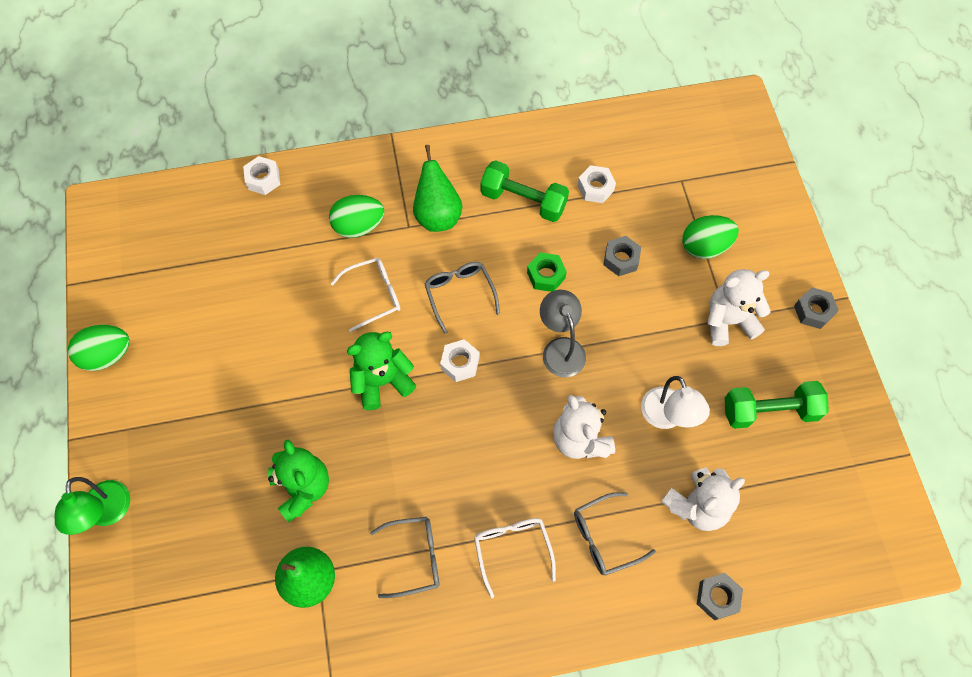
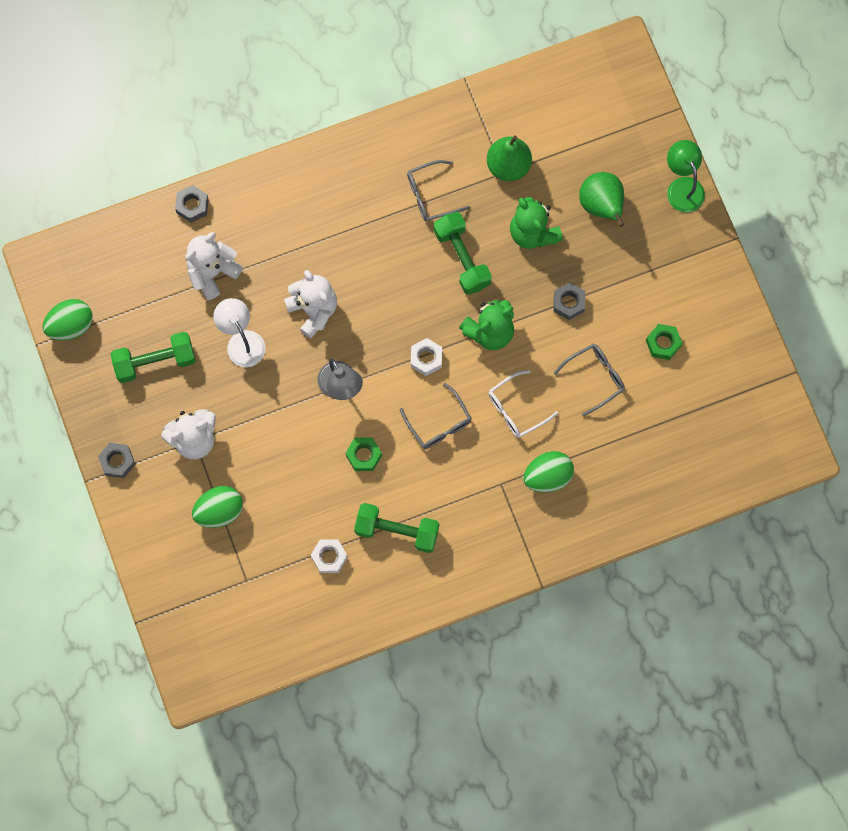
camera: 170 degrees right, 10 degrees up
green egg [68,325,129,371] -> green egg moved to [42,299,93,341]
white nut [243,156,280,195] -> none
green pear [413,145,463,232] -> green pear moved to [579,172,624,227]
white glasses [474,518,556,598] -> none
grey glasses [574,492,656,575] -> grey glasses moved to [554,344,625,417]
grey nut [603,236,641,276] -> grey nut moved to [554,282,585,320]
none -> green dumbbell [434,212,492,294]
none -> green nut [646,324,682,360]

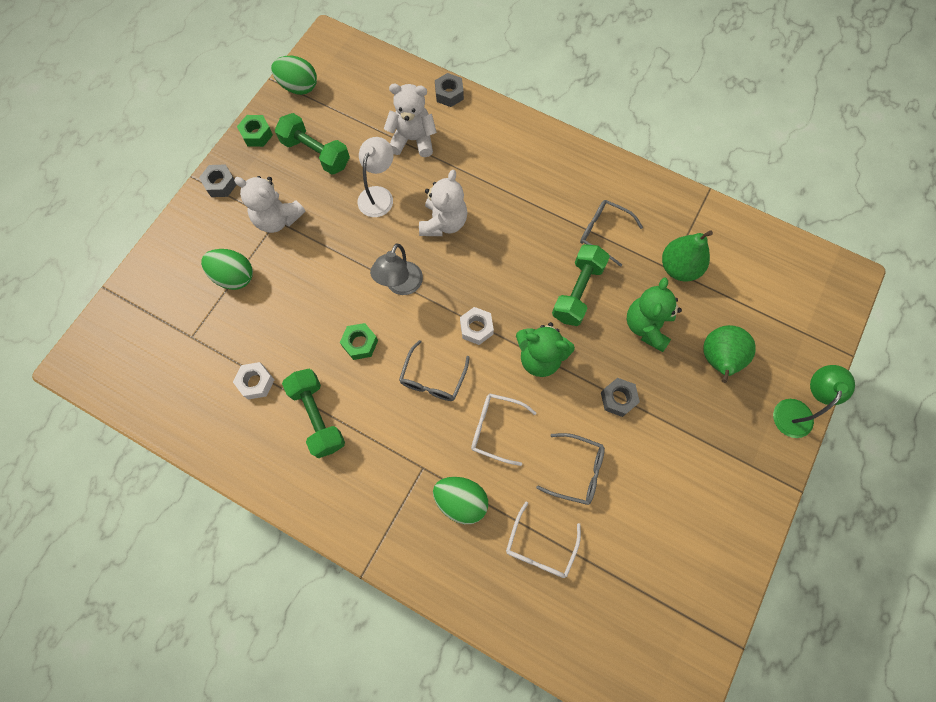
camera: 50 degrees right, 5 degrees down
green nut [646,324,682,360] -> green nut moved to [237,115,273,147]
none -> white glasses [506,501,581,578]

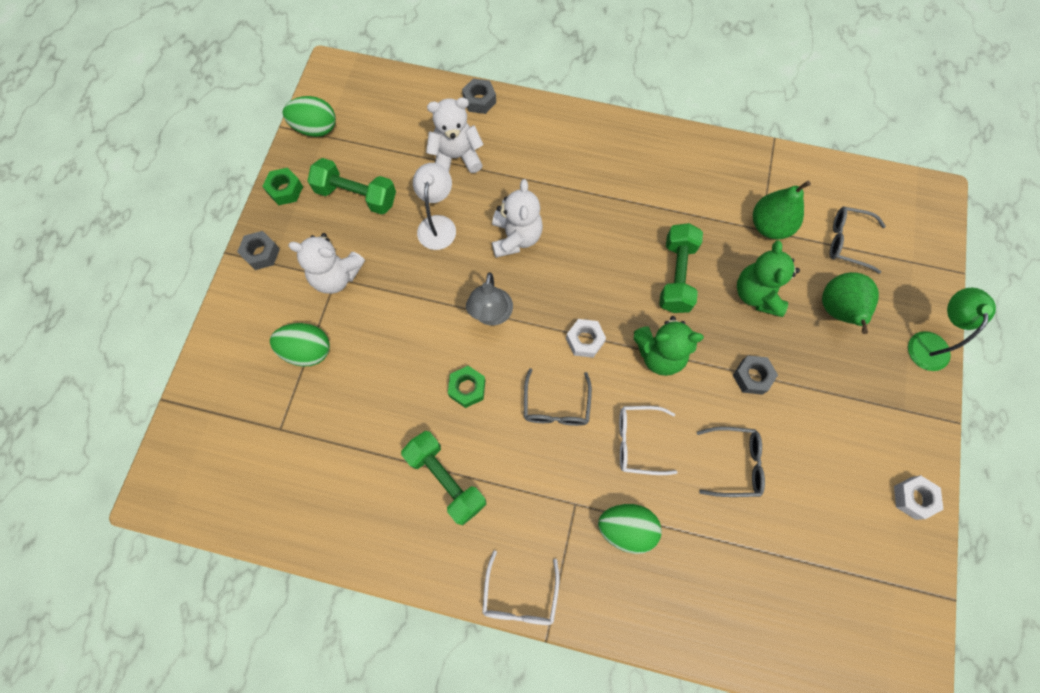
camera: 15 degrees left, 0 degrees up
white nut [233,362,274,399] -> white nut moved to [894,475,944,520]
white glasses [506,501,581,578] -> white glasses moved to [482,550,559,625]
grey glasses [580,200,643,267] -> grey glasses moved to [830,206,886,274]

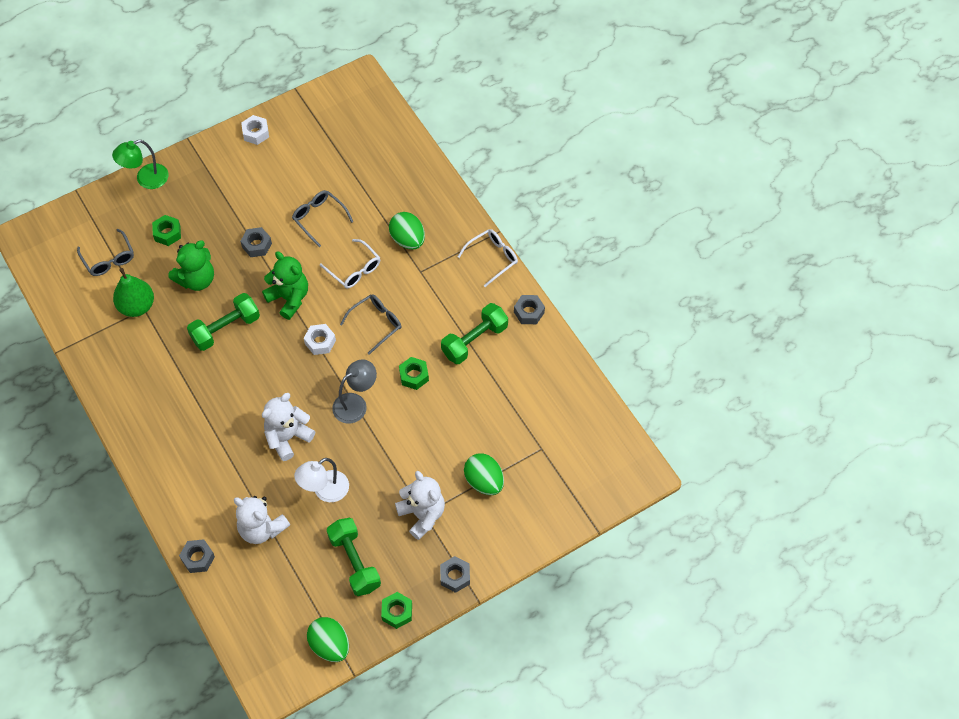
camera: 135 degrees left, 10 degrees down
green dumbbell [401,431,486,525] -> green dumbbell turned 45 degrees clockwise [441,303,508,364]
green pear [822,272,879,334] -> green nut [152,215,181,246]
none -> grey nut [514,295,545,324]

